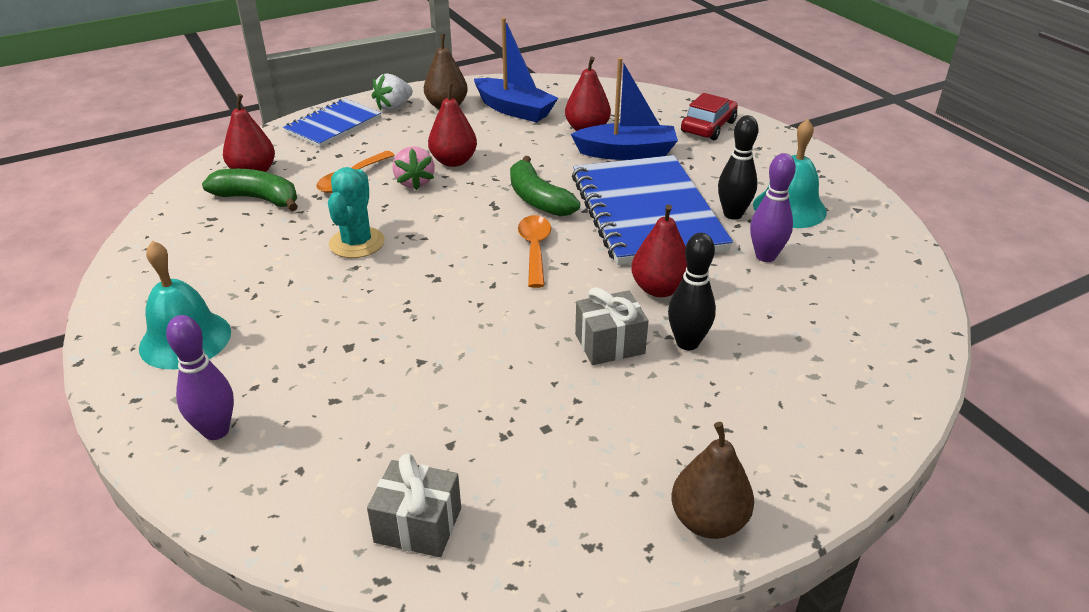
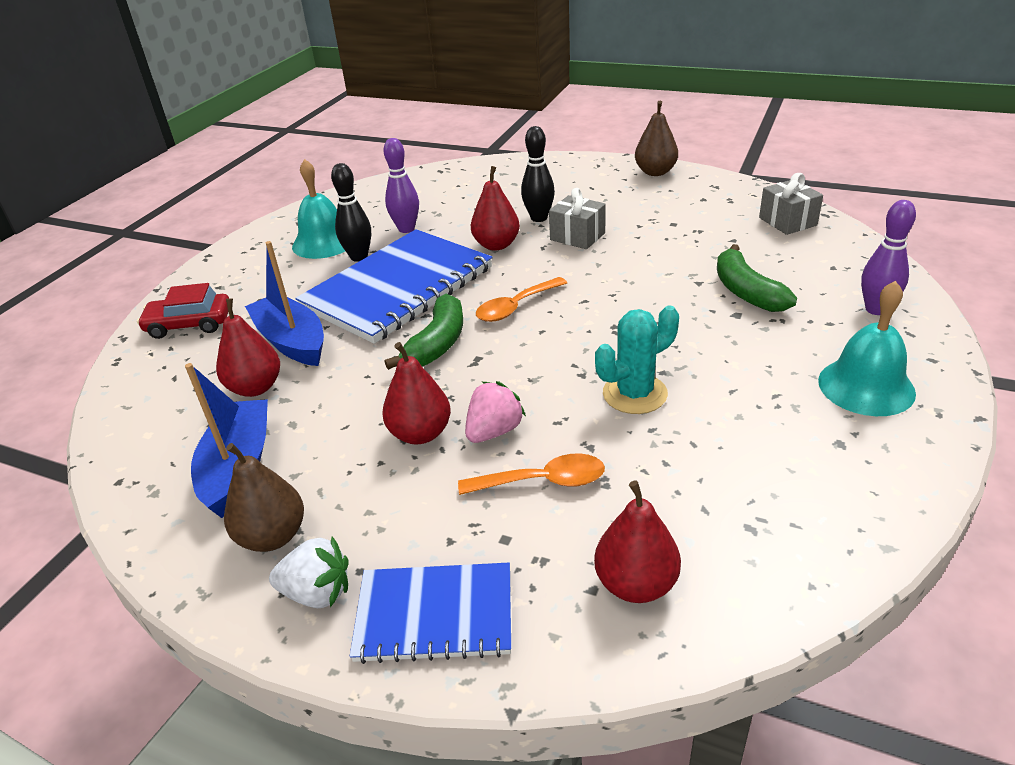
camera: 125 degrees left, 0 degrees up
green banana [202,169,298,211] -> green banana moved to [717,244,797,312]

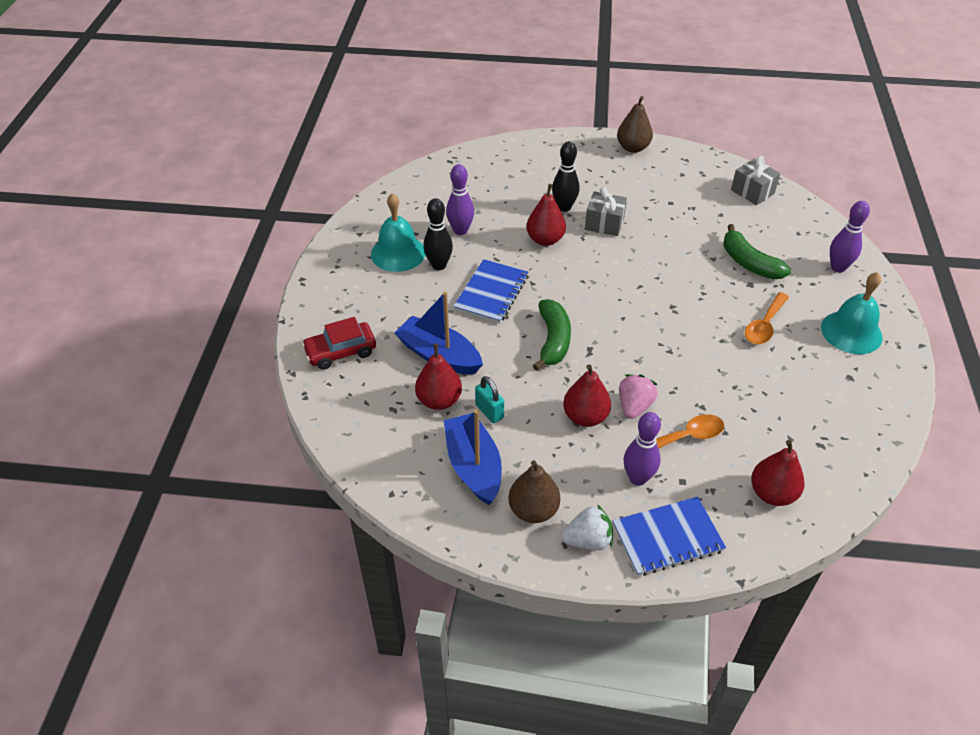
camera: 20 degrees left, 10 degrees up
blue notebook [295,229,493,344] -> blue notebook [453,259,528,323], size x0.56
orange spoon [476,277,567,322] -> orange spoon moved to [745,292,789,344]
turquoise cactus [595,305,679,414] -> none
none -> turquoise padlock [475,376,504,423]
none -> purple bowling pin [624,412,661,486]

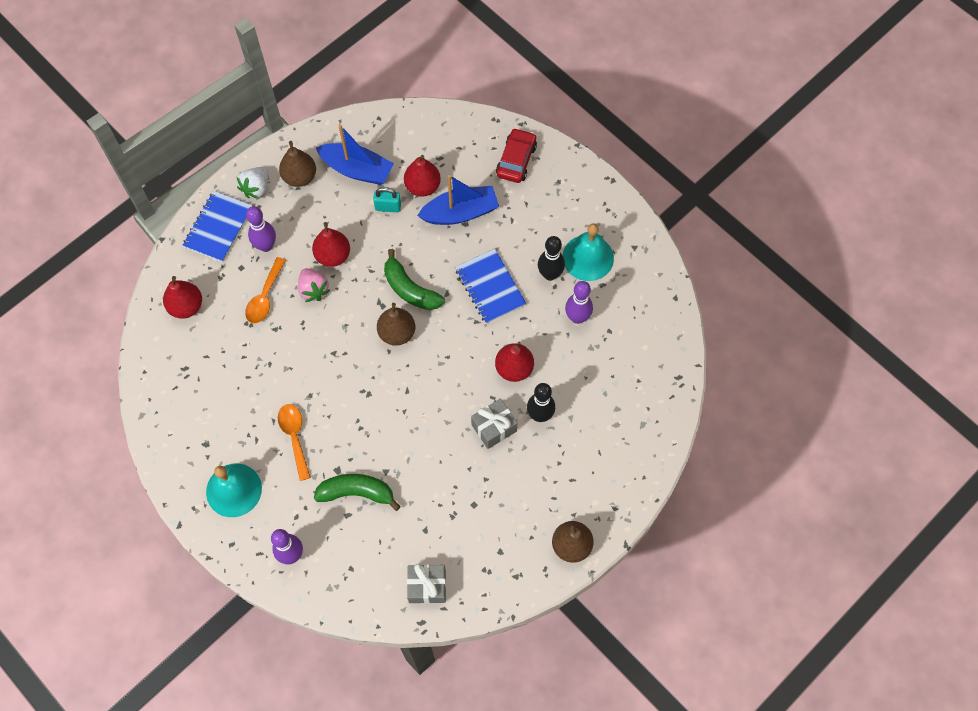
camera: 130 degrees right, 20 degrees up
none -> brown pear [377,303,415,346]

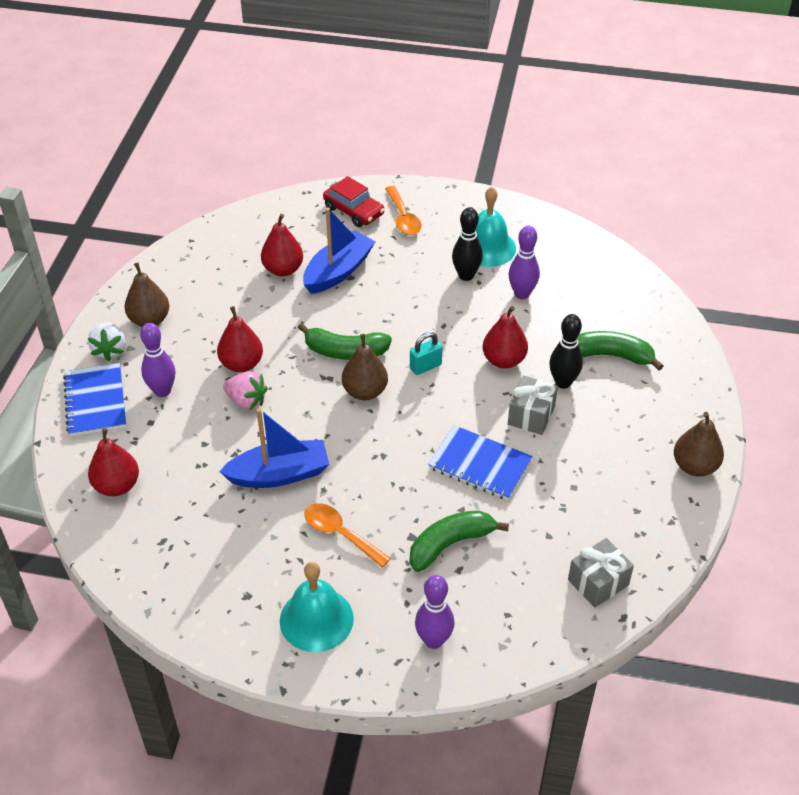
camera: 35 degrees left, 20 degrees down
orange spoon [245,257,286,324] -> orange spoon moved to [385,186,421,235]
blue boat [316,124,394,185] -> blue boat moved to [219,408,329,488]
turquoise padlock [373,187,401,212] -> turquoise padlock moved to [410,332,442,375]
blue notebook [455,249,526,324] -> blue notebook moved to [428,425,533,500]
red car [496,128,537,183] -> red car turned 150 degrees clockwise [323,176,385,227]
none -> green banana [578,331,664,370]

